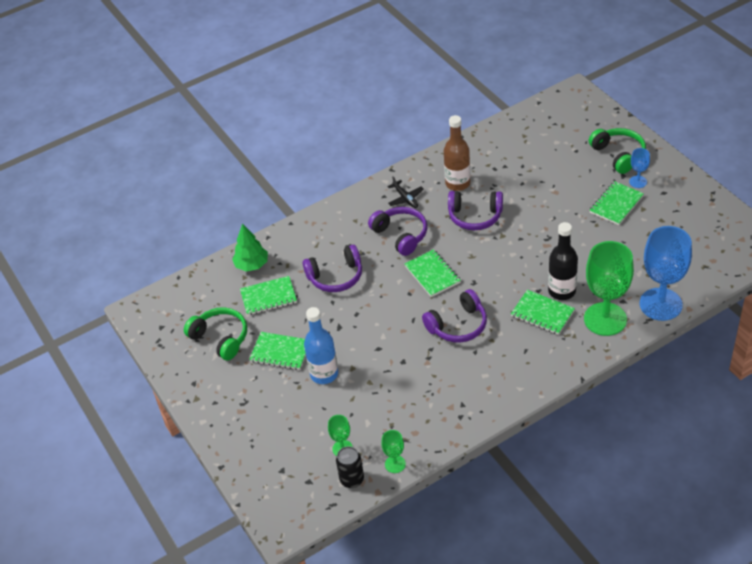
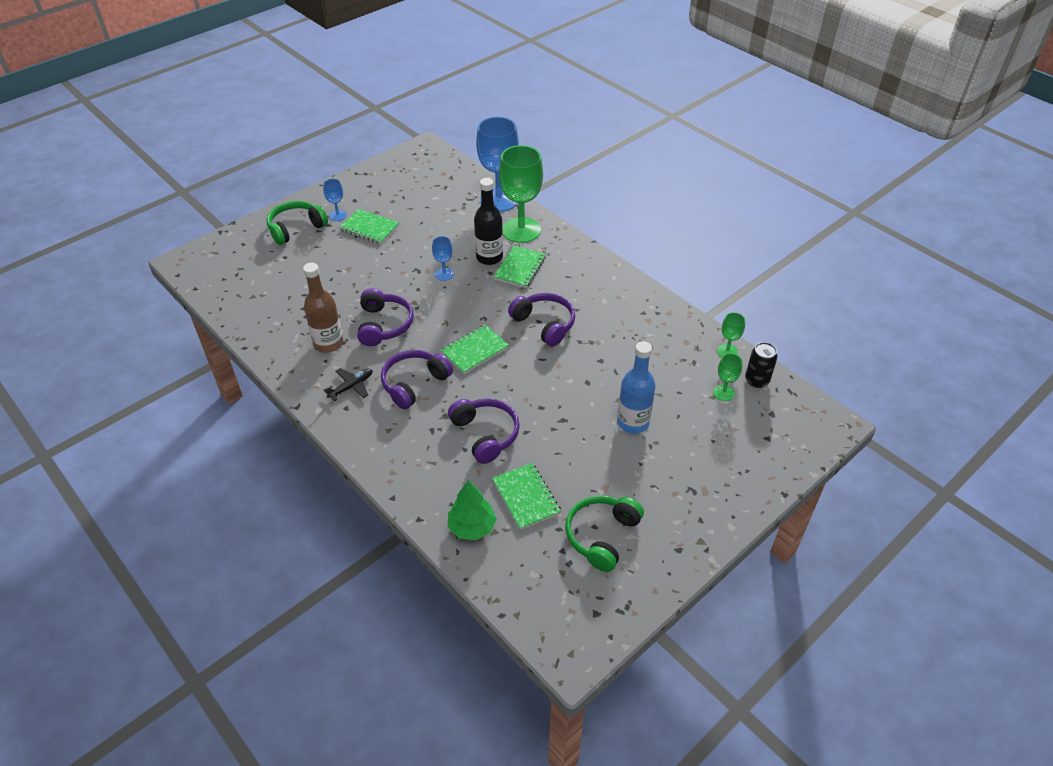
camera: 105 degrees left, 0 degrees up
green notebook [249,332,306,370] -> none
none -> blue goblet [432,236,454,281]

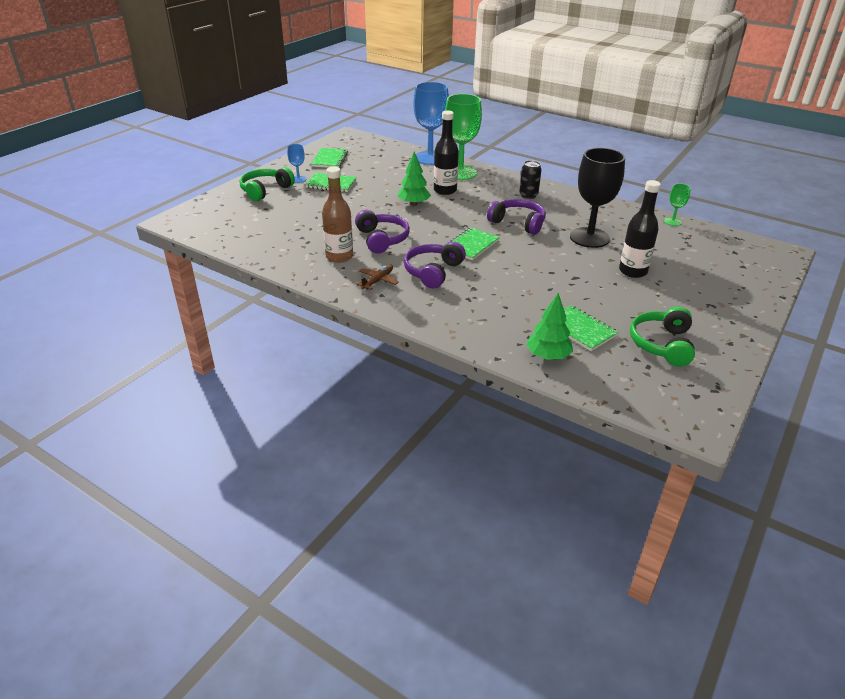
camera: 15 degrees left, 10 degrees down
black plane [323,368,373,401] -> brown plane [356,264,399,290]
blue goblet [432,236,454,281] -> green tree [398,151,431,206]
purple headphones [448,398,520,464] -> none
green notebook [493,246,546,288] -> green notebook moved to [311,148,348,168]
blue bottle [617,341,656,434] -> black bottle [619,180,661,278]
green goblet [713,353,743,401] -> none
black can [745,342,778,388] -> black can moved to [519,160,541,199]
none -> black goblet [570,148,625,248]

